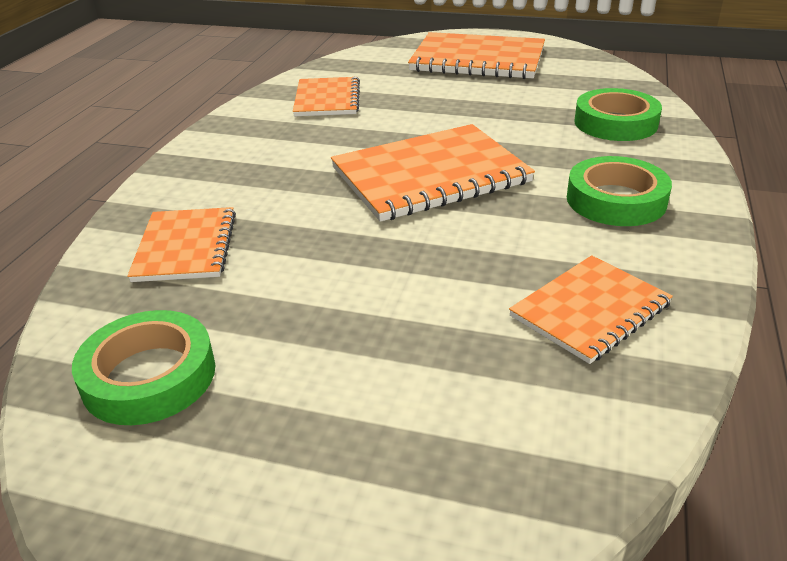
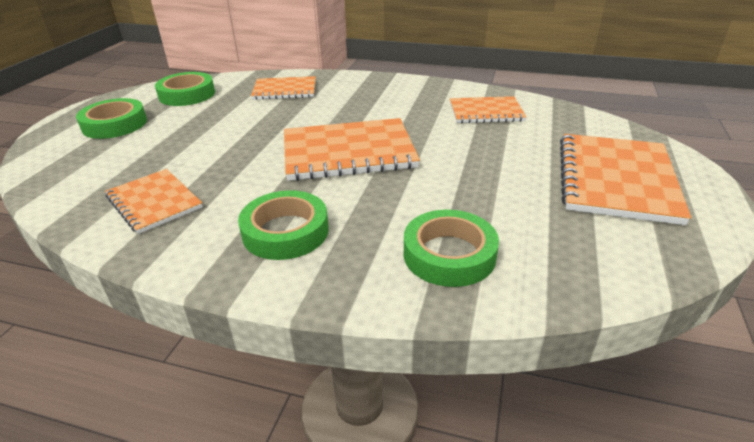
camera: 90 degrees right, 0 degrees up
orange notebook [331,124,535,222] -> orange notebook turned 75 degrees counterclockwise [284,118,420,181]
none -> green tape [76,98,147,139]

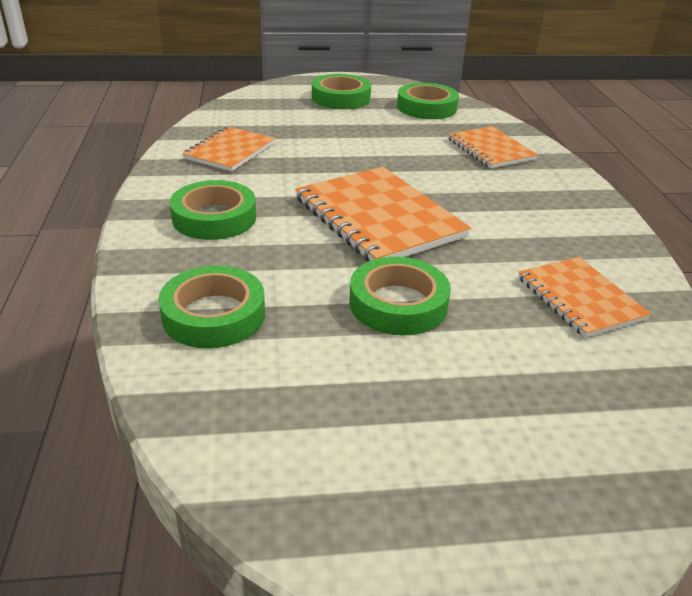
camera: 65 degrees right, 0 degrees up
orange notebook [560,134,691,225] -> none
none -> green tape [349,257,451,335]

